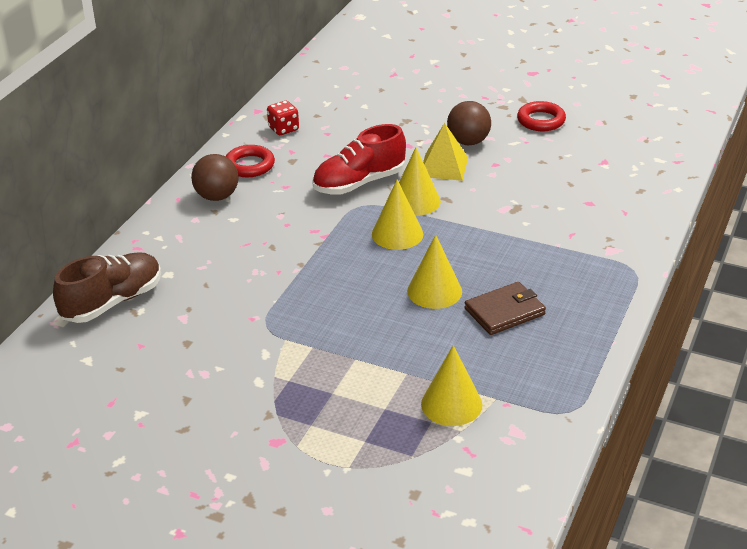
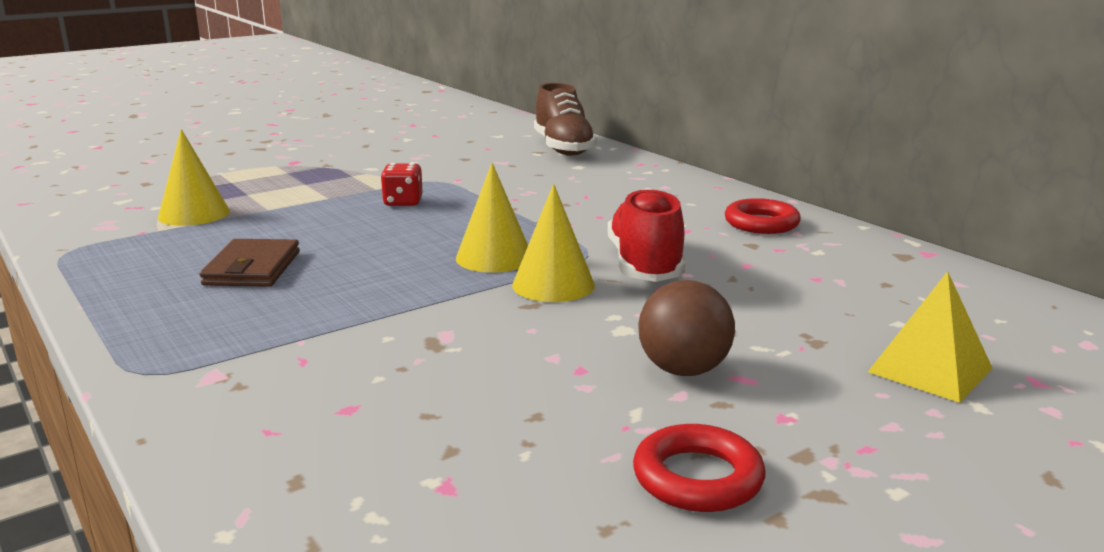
camera: 120 degrees right, 15 degrees down
brown ball [191,154,239,201] -> none
red dice [267,101,299,135] -> red dice moved to [381,163,423,206]
yellow cone [407,234,462,309] -> none
yellow pyramid [423,123,468,181] -> yellow pyramid moved to [868,271,993,403]

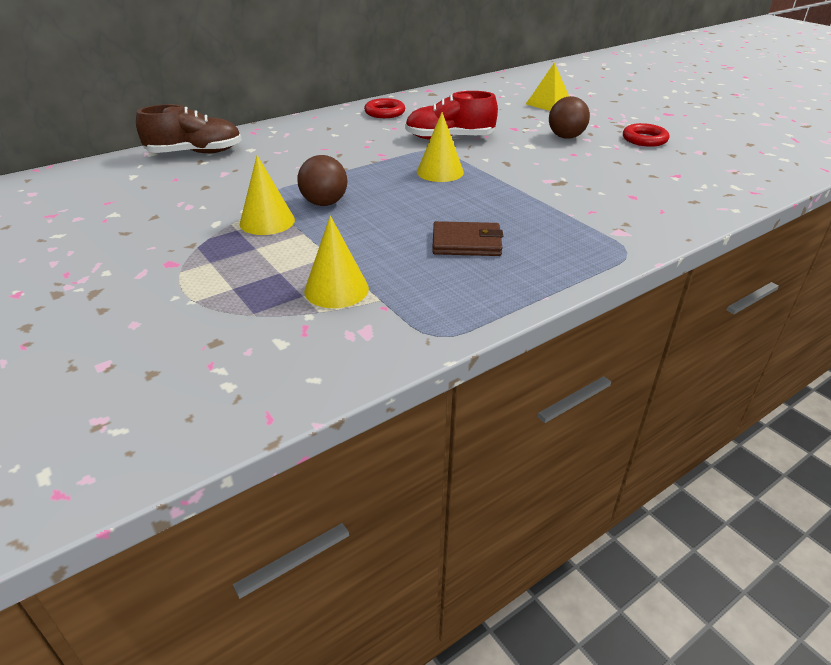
camera: 90 degrees left, 15 degrees up
red dice [381,163,423,206] -> brown ball [297,155,347,206]
yellow cone [512,184,595,302] -> yellow cone moved to [240,155,295,235]

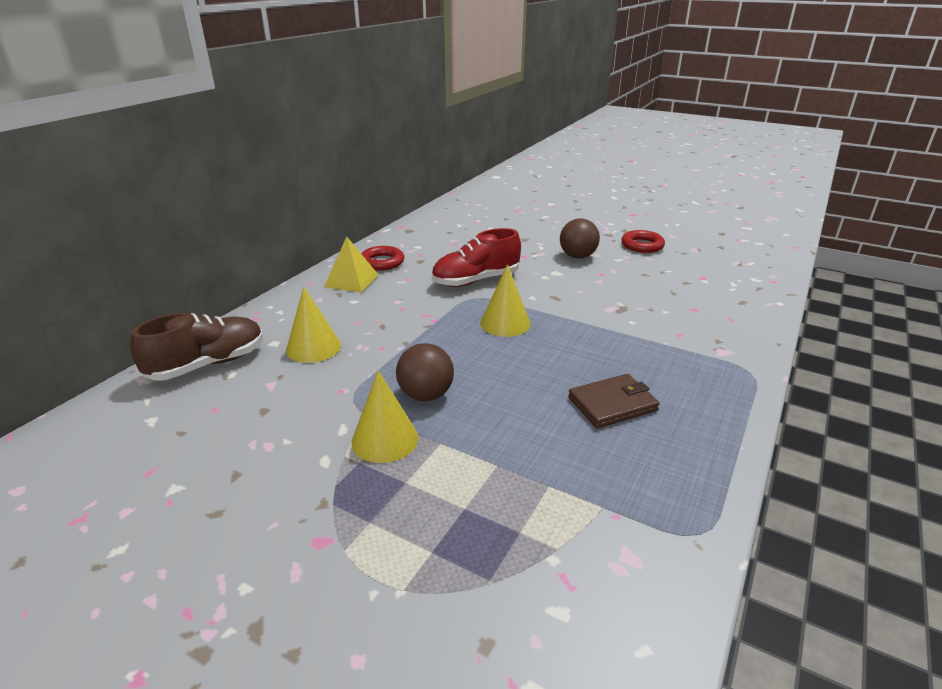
camera: 25 degrees left, 5 degrees down
yellow cone [304,216,369,308] -> yellow cone moved to [286,286,341,363]
yellow pyramid [526,62,569,111] -> yellow pyramid moved to [324,236,378,293]

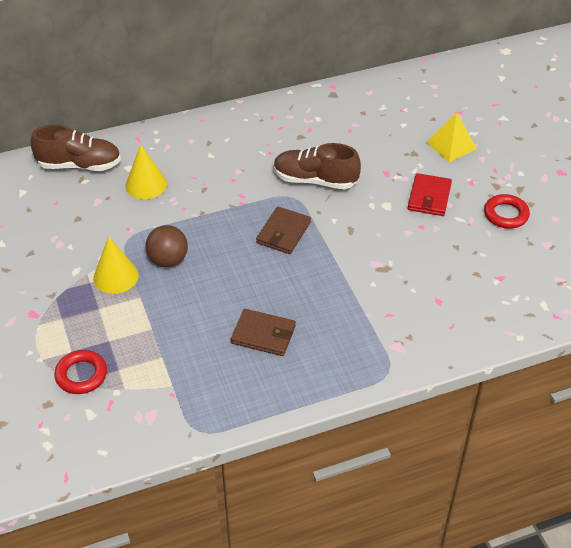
camera: 40 degrees right, 15 degrees up
yellow pyramid [324,236,378,293] -> yellow pyramid moved to [426,112,477,162]
red ring [361,246,404,271] -> red ring moved to [54,350,107,394]
red shoe [432,228,521,287] -> brown shoe [274,143,361,189]
yellow cone [480,265,531,337] -> brown wallet [256,207,311,254]
brown ball [560,218,600,259] -> red wallet [408,173,452,216]

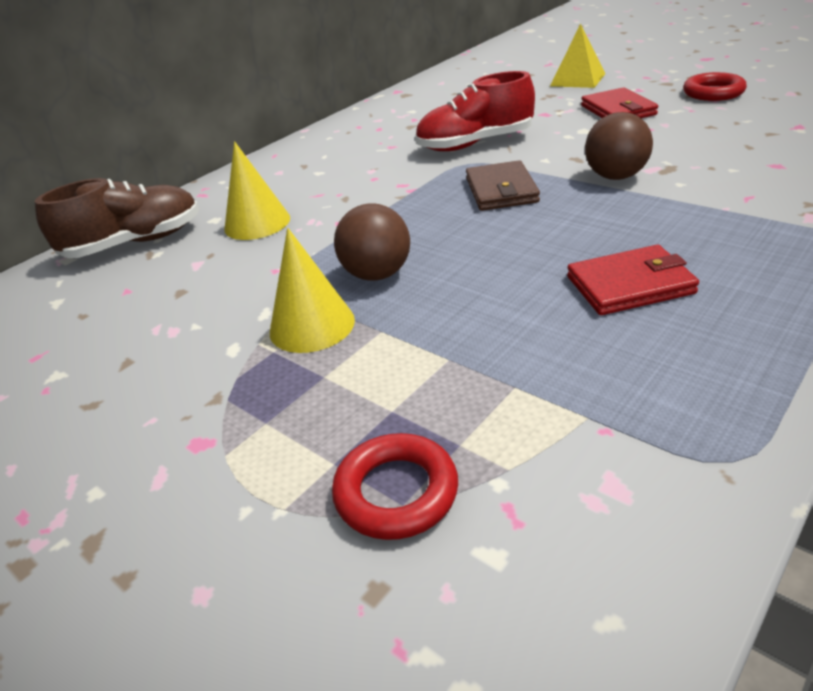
camera: 25 degrees left, 10 degrees down
brown wallet [231,309,296,356] -> red wallet [567,245,699,315]
brown shoe [274,143,361,189] -> red shoe [415,71,535,151]
none -> brown ball [585,112,653,180]

